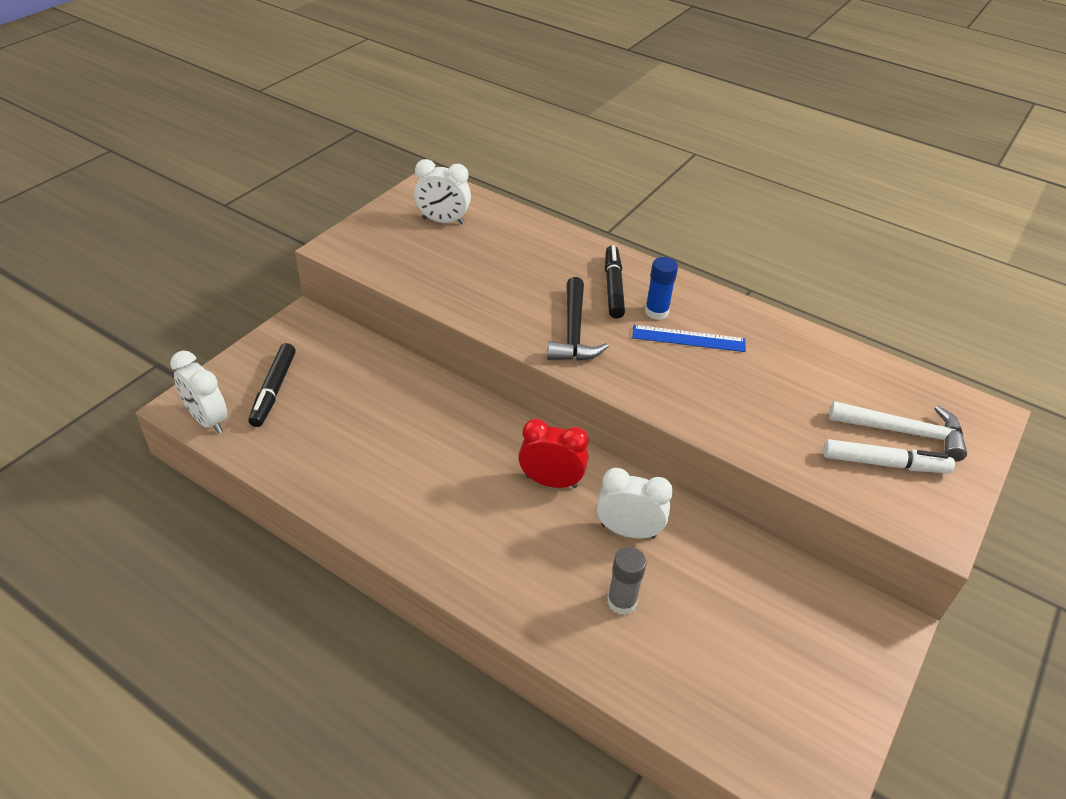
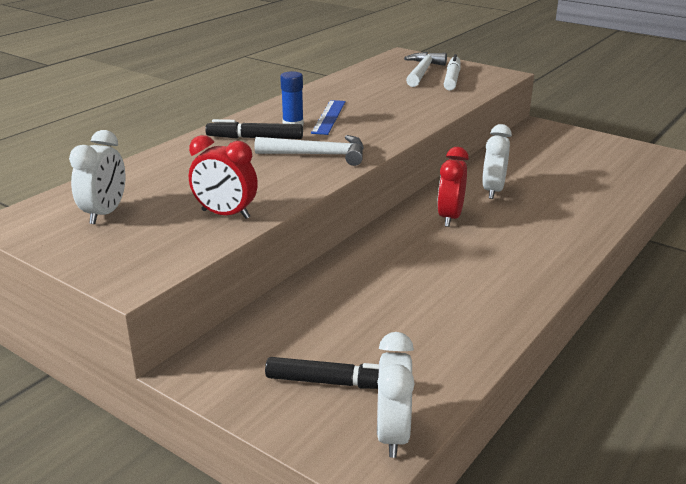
camera: 85 degrees left, 15 degrees down
white clock [170,351,227,433] -> white clock turned 135 degrees clockwise [377,332,415,458]
black hammer [547,277,609,361] -> white hammer [254,135,364,166]
grey glue stick [607,547,646,615] -> none
none -> red clock [189,135,258,219]

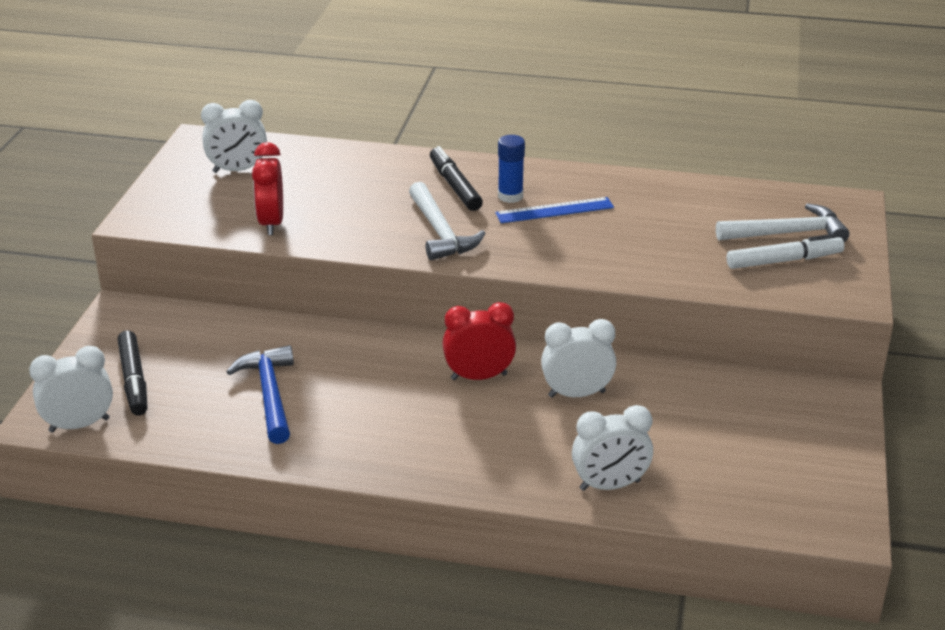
camera: 65 degrees right, 5 degrees up
none -> blue hammer [226,345,294,444]
none -> white clock [572,405,653,491]

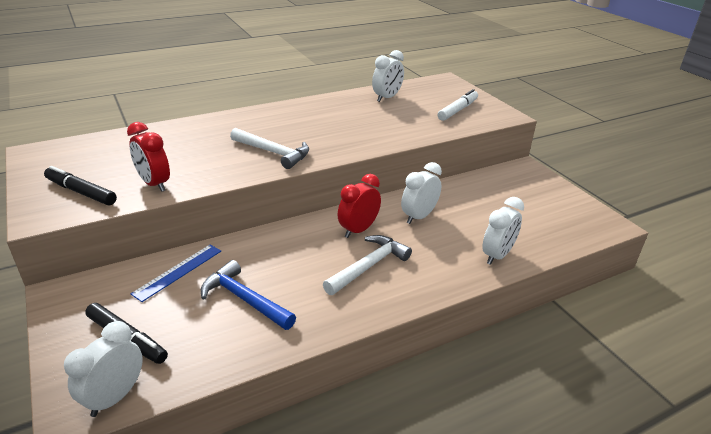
camera: 40 degrees left, 0 degrees up
white clock [201,100,267,173] -> white clock moved to [372,50,404,102]
black marker [430,146,483,211] -> black marker moved to [44,166,117,205]
blue ruler [495,197,614,223] -> blue ruler moved to [131,245,221,302]
blue glue stick [498,135,525,203] -> none
white hammer [716,203,849,242] -> white hammer moved to [323,235,412,295]

